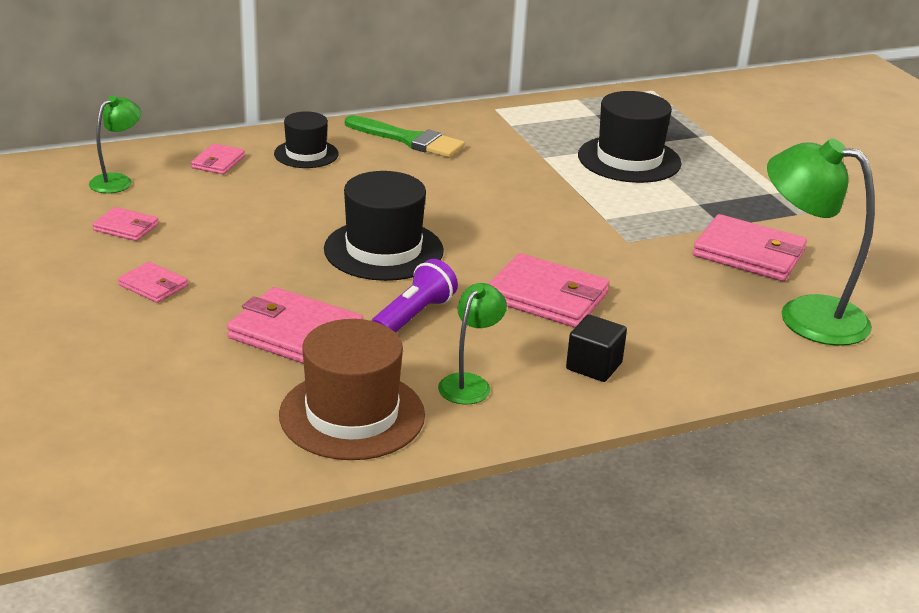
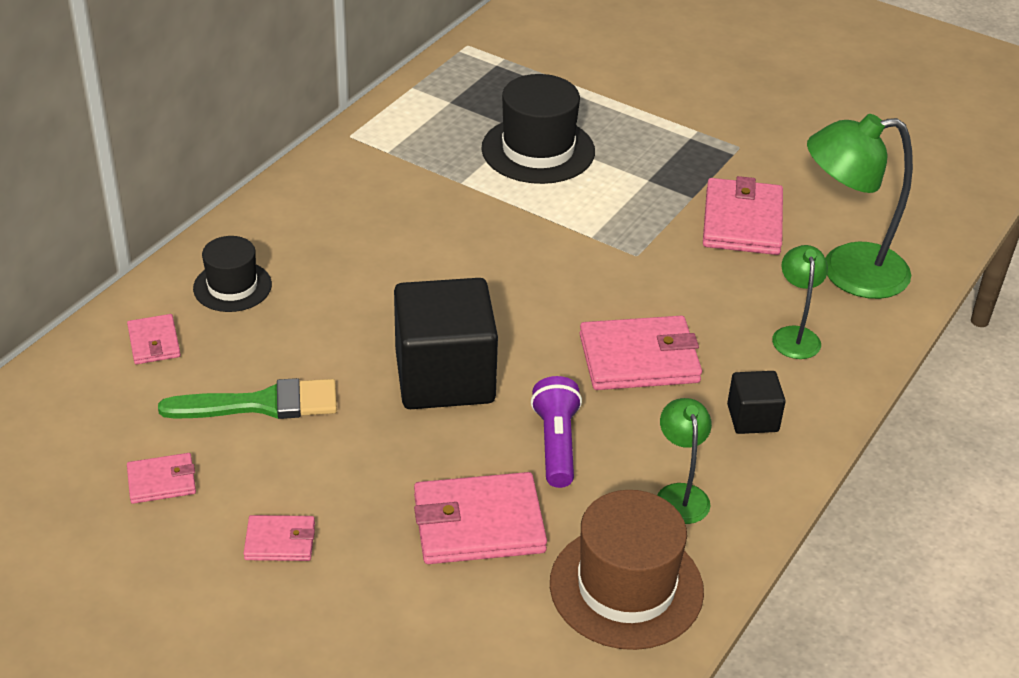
camera: 35 degrees left, 10 degrees up
green lamp [89,96,141,193] -> green lamp moved to [772,245,828,359]
black hat [324,171,444,281] -> black cube [394,278,498,409]
green brush [345,115,465,158] -> green brush moved to [158,378,337,419]
pink wallet [693,214,807,281] -> pink wallet turned 75 degrees counterclockwise [703,176,783,255]

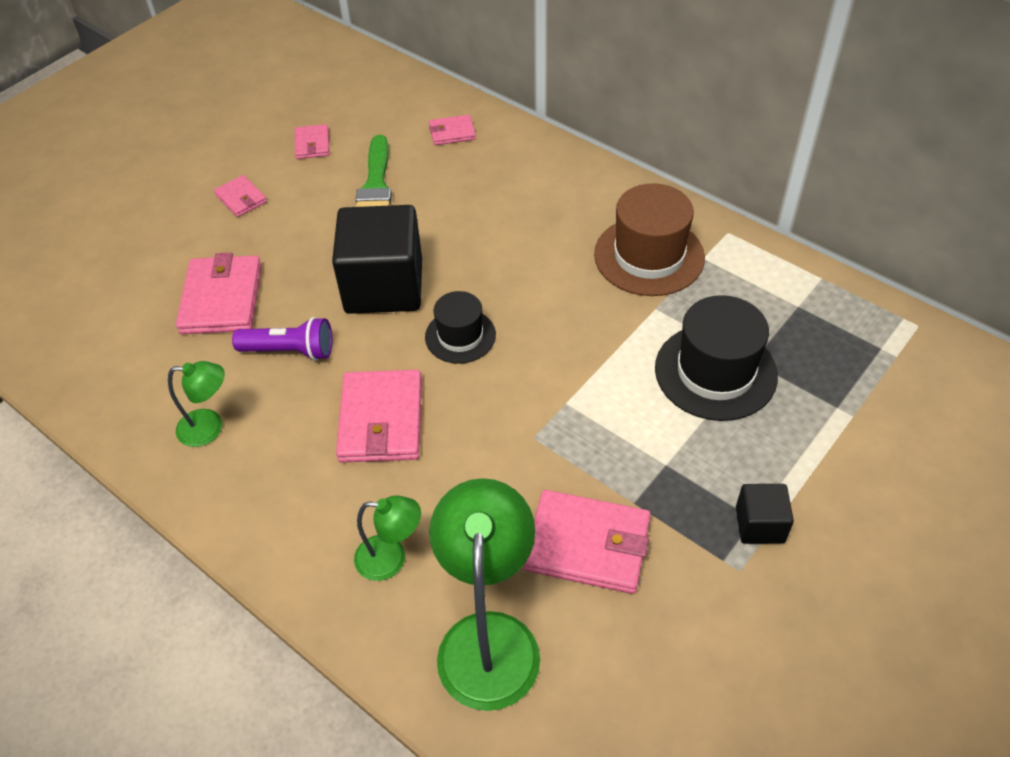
camera: 100 degrees right, 10 degrees up
black hat [193,236,272,312] -> black hat moved to [425,291,496,364]
pink wallet [243,515,315,561] -> pink wallet turned 45 degrees counterclockwise [214,175,267,217]
brown hat [550,490,704,650] -> brown hat moved to [594,183,705,296]
black cube [727,371,785,434] -> black cube moved to [736,484,794,544]

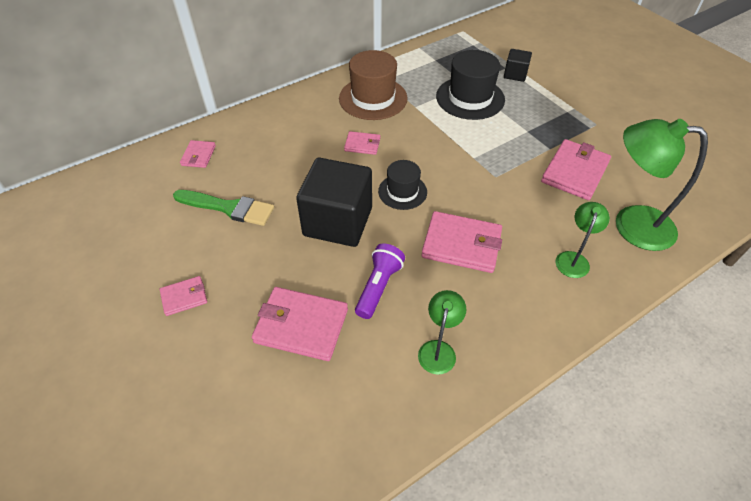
camera: 75 degrees left, 0 degrees up
pink wallet [295,124,330,159] -> pink wallet moved to [344,131,380,155]
black cube [736,484,794,544] -> black cube moved to [504,49,532,82]

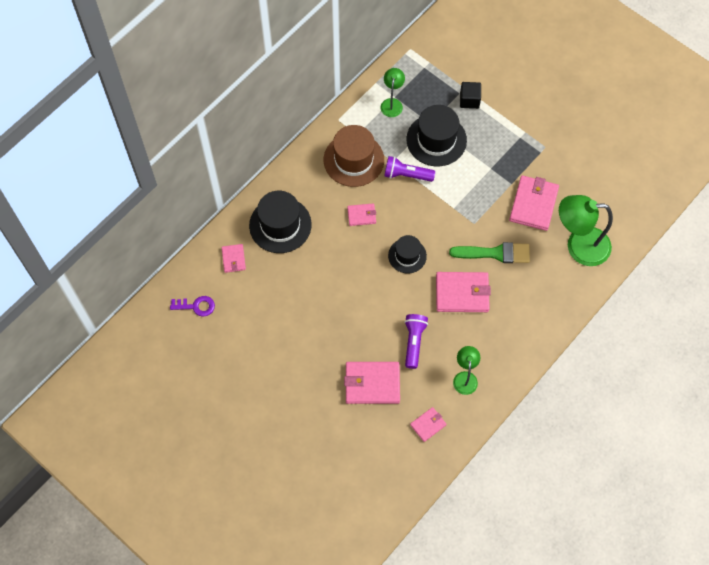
camera: 15 degrees left, 15 degrees up
pink wallet [160,276,207,316] -> pink wallet moved to [410,407,447,442]
green brush [173,190,274,226] -> green brush moved to [449,242,530,263]
black cube [296,158,372,247] -> none
green lamp [555,202,610,278] -> green lamp moved to [381,68,405,117]
none -> purple key [170,296,215,316]
none -> black hat [249,191,312,253]
none -> purple flashlight [384,156,435,182]

